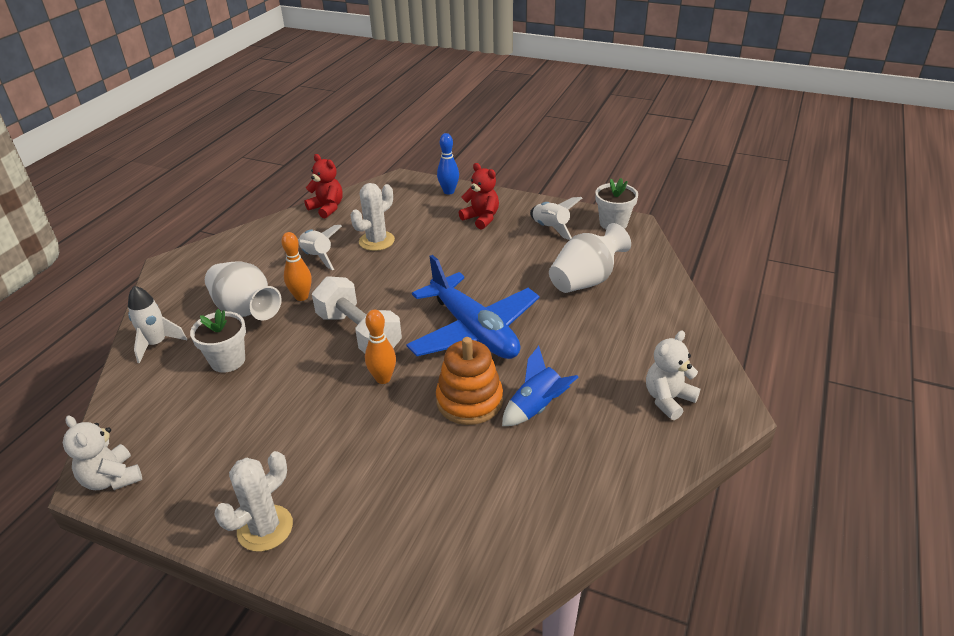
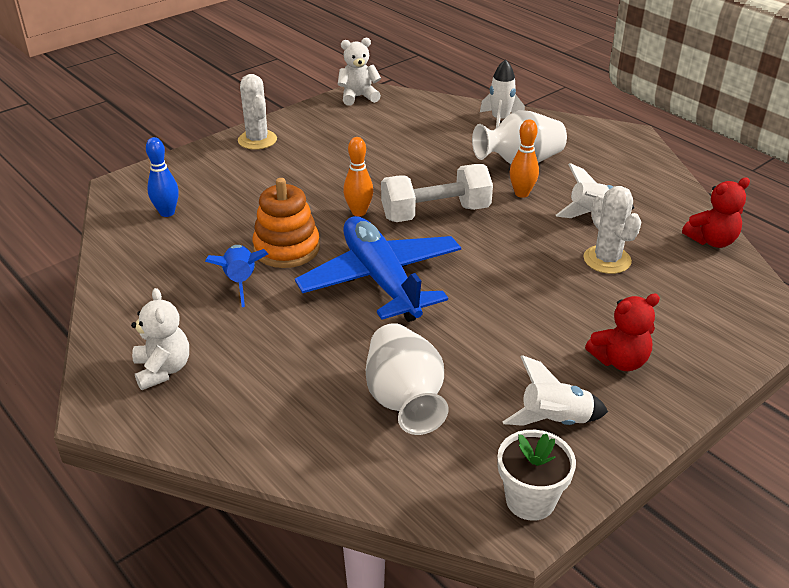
camera: 115 degrees right, 0 degrees up
white flower pot [190,309,246,373] -> none
blue plane [406,255,540,359] -> blue plane turned 75 degrees clockwise [295,216,461,322]
blue bowling pin [437,133,459,195] -> blue bowling pin moved to [146,137,179,217]

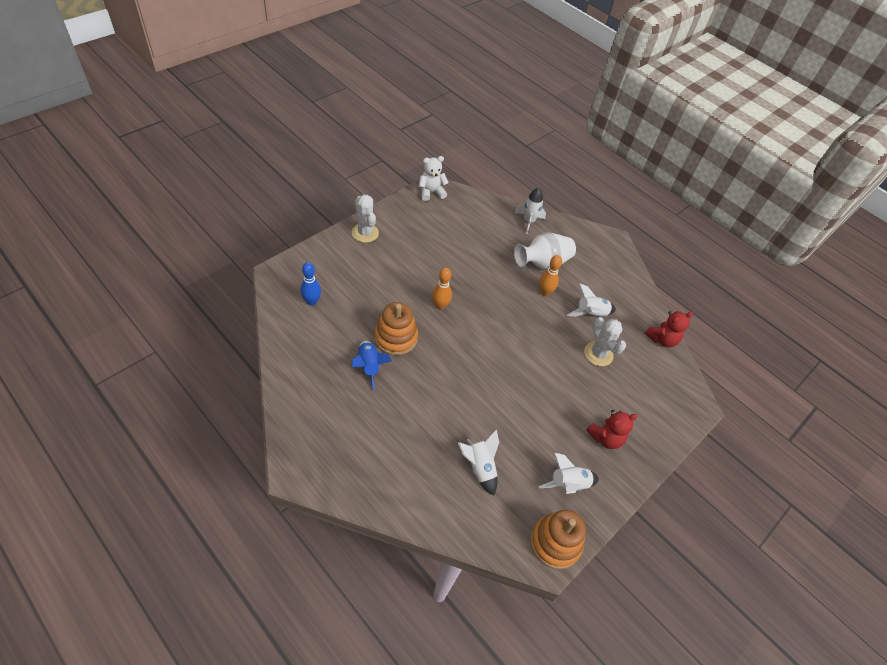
camera: 10 degrees left, 15 degrees up
white teddy bear [131,288,189,390] -> none
blue plane [295,216,461,322] -> none
white vase [366,323,448,435] -> white rocket [458,430,499,496]
white dumbbell [381,164,493,222] -> none
white flower pot [498,430,576,521] -> orange stacking toy [530,510,586,569]

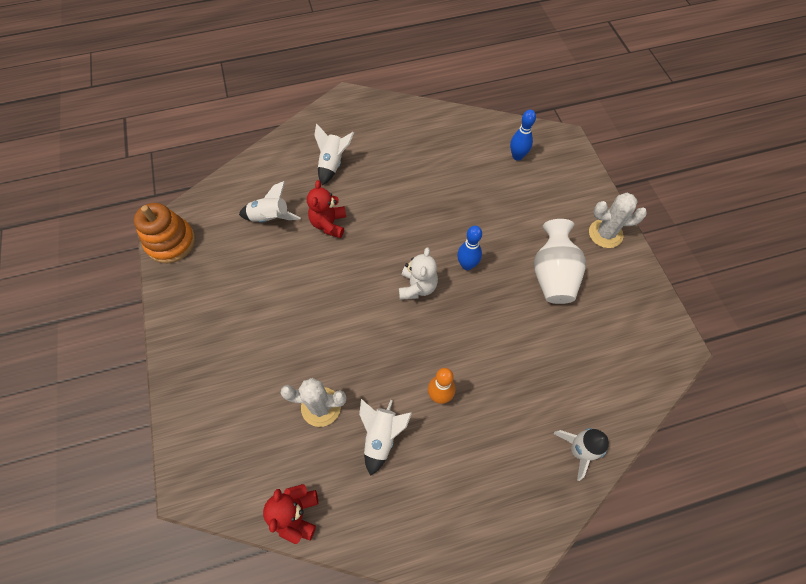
camera: 125 degrees right, 10 degrees up
blue rocket [352,341,392,391] -> none
orange stacking toy [374,302,418,355] -> none
white teddy bear [419,156,449,201] -> white teddy bear moved to [399,247,438,300]
orange bowling pin [432,268,452,310] -> blue bowling pin [457,226,482,270]
white vase [514,233,576,270] -> white vase moved to [534,219,586,304]
white rocket [539,452,599,494] -> white rocket moved to [314,123,354,185]
red teddy bear [586,410,637,449] -> red teddy bear moved to [307,180,346,238]

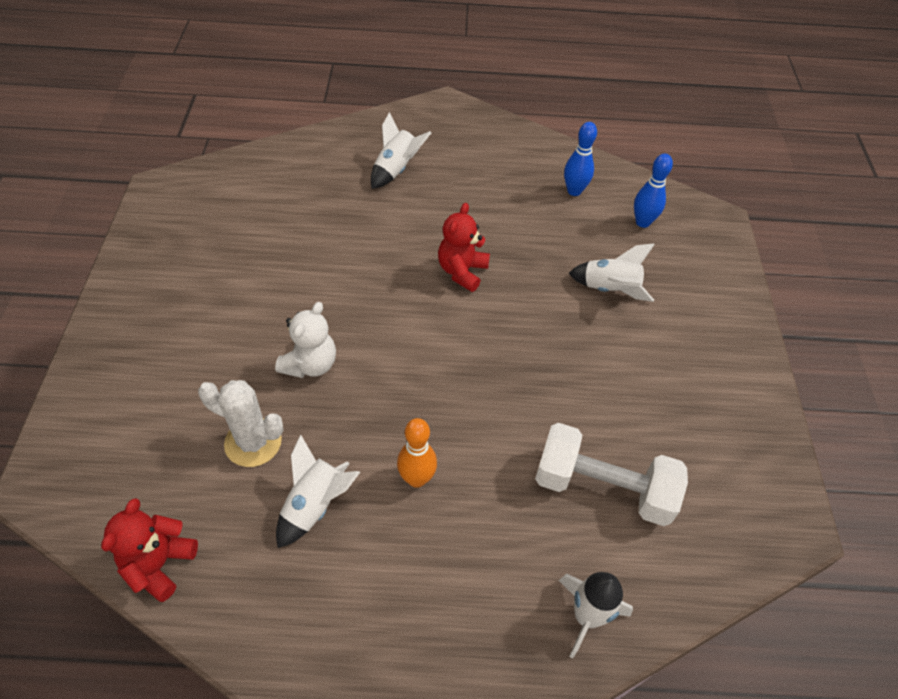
camera: 15 degrees right, 10 degrees down
orange stacking toy [134,203,195,263] -> none
white rocket [239,181,301,223] -> white rocket moved to [569,243,655,302]
red teddy bear [307,180,346,238] -> red teddy bear moved to [438,203,490,292]
white teddy bear [399,247,438,300] -> white teddy bear moved to [275,302,336,378]
blue bowling pin [457,226,482,270] -> blue bowling pin moved to [564,122,597,196]
white vase [534,219,586,304] -> none
white cactus [589,193,647,248] -> none
none -> white dumbbell [535,423,688,526]

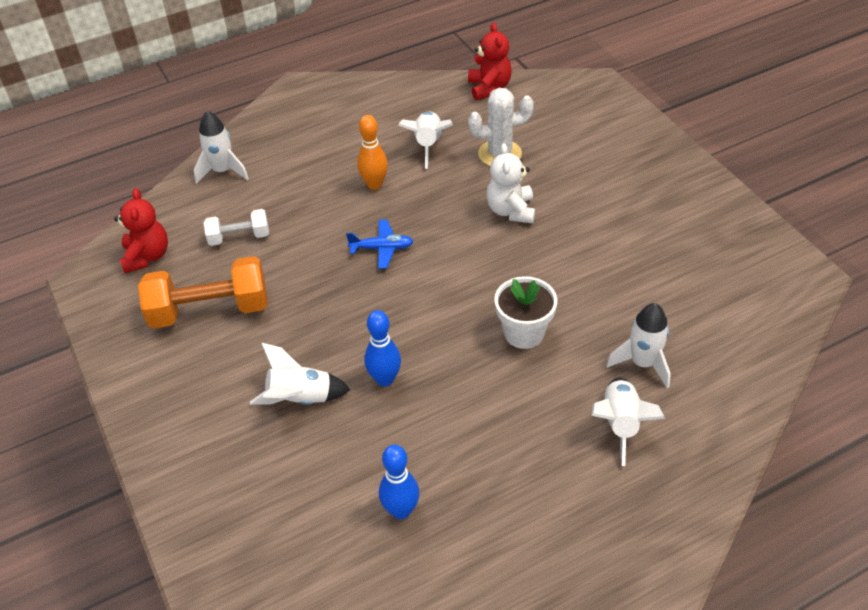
camera: 155 degrees right, 5 degrees down
red teddy bear [438,203,490,292] -> red teddy bear moved to [114,188,168,273]
white dumbbell [535,423,688,526] -> white dumbbell [203,209,269,246], size x0.55
blue bowling pin [634,154,673,228] -> blue bowling pin moved to [365,310,401,387]
none -> orange dumbbell [138,256,267,329]
none -> blue plane [346,220,414,269]
none -> white flower pot [494,276,557,349]
none -> white rocket [606,303,671,388]

